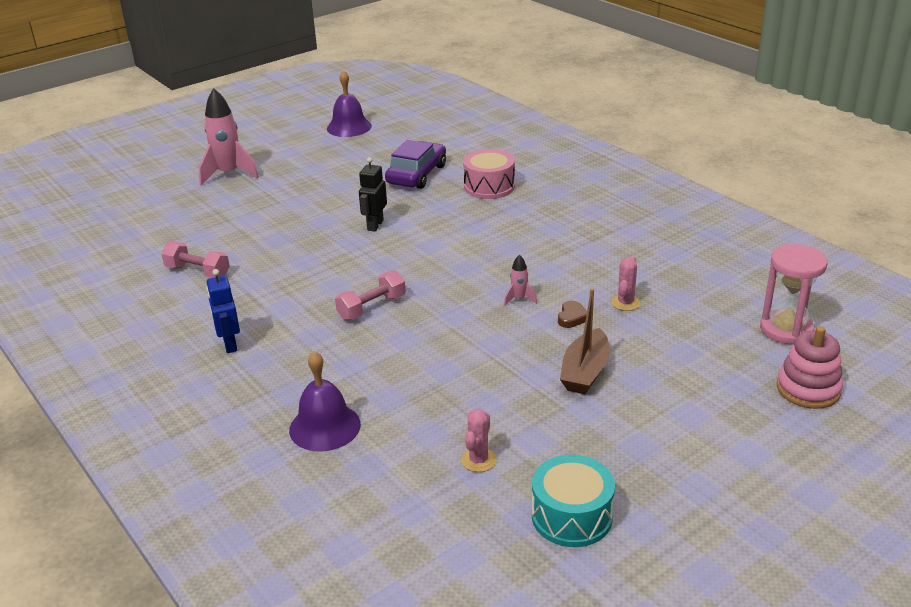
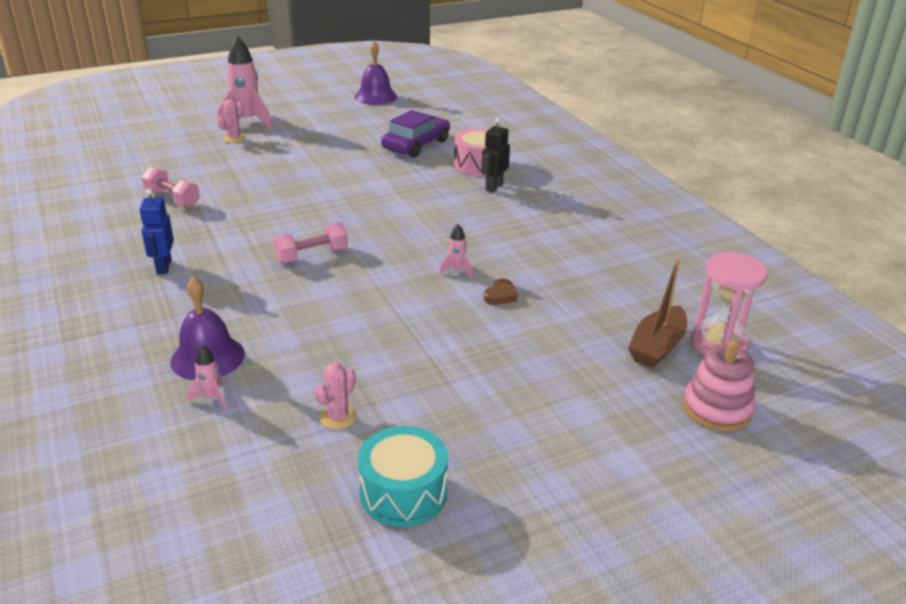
camera: 10 degrees right, 0 degrees up
black robot [359,157,387,231] -> black robot moved to [481,118,510,193]
brown boat [560,288,610,394] -> brown boat moved to [628,259,687,368]
pink cactus [611,256,641,311] -> pink cactus moved to [218,99,246,143]
none -> pink rocket [187,345,226,409]

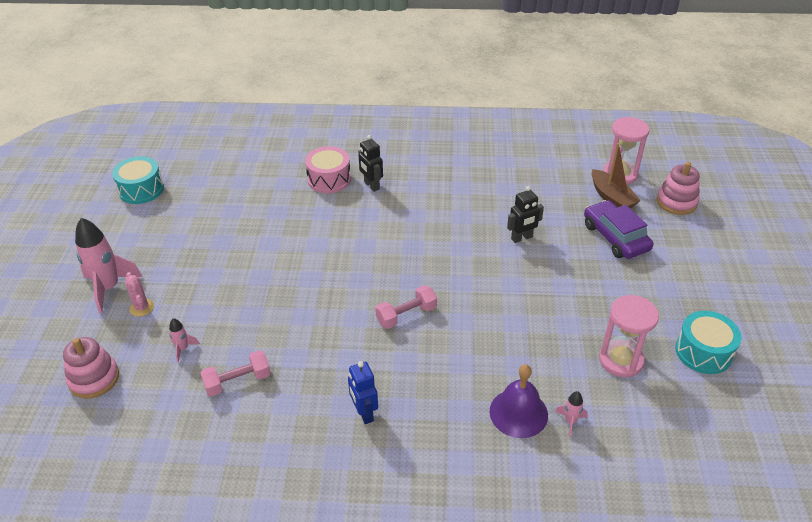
camera: 60 degrees left, 10 degrees up
blue robot [139,189,174,274] -> blue robot turned 45 degrees clockwise [348,361,378,424]
pink dumbbell [273,222,348,263] -> pink dumbbell turned 60 degrees clockwise [375,285,437,329]
pink cactus [315,362,357,430] -> pink hourglass [599,295,659,377]
purple bell [355,41,397,105] -> turquoise drum [112,156,164,204]
purple car [381,110,450,158] -> purple car moved to [584,200,653,259]
pink rocket [439,224,473,277] -> pink rocket moved to [169,318,200,362]
brown heart [484,279,518,305] -> black robot [507,186,544,243]
none -> pink stacking toy [63,337,119,399]

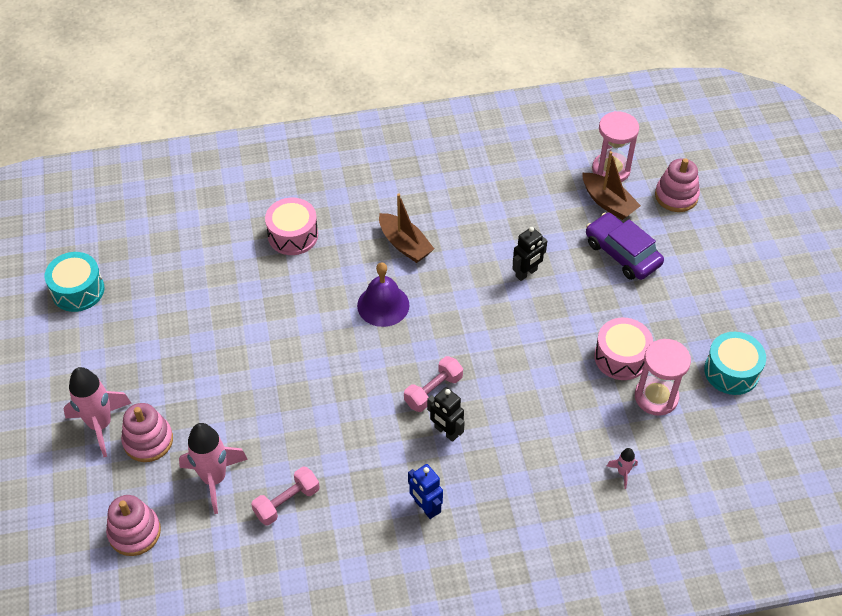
camera: 15 degrees left, 10 degrees up
pink cactus [125,272,154,317] -> pink stacking toy [121,403,173,462]
pink rocket [169,318,200,362] -> pink rocket [179,423,248,514], size x2.17
black robot [358,135,383,192] -> black robot moved to [427,387,465,442]
purple bell [490,364,548,438] -> purple bell moved to [357,262,410,327]
none -> brown boat [379,194,434,263]
none -> pink drum [594,318,653,380]

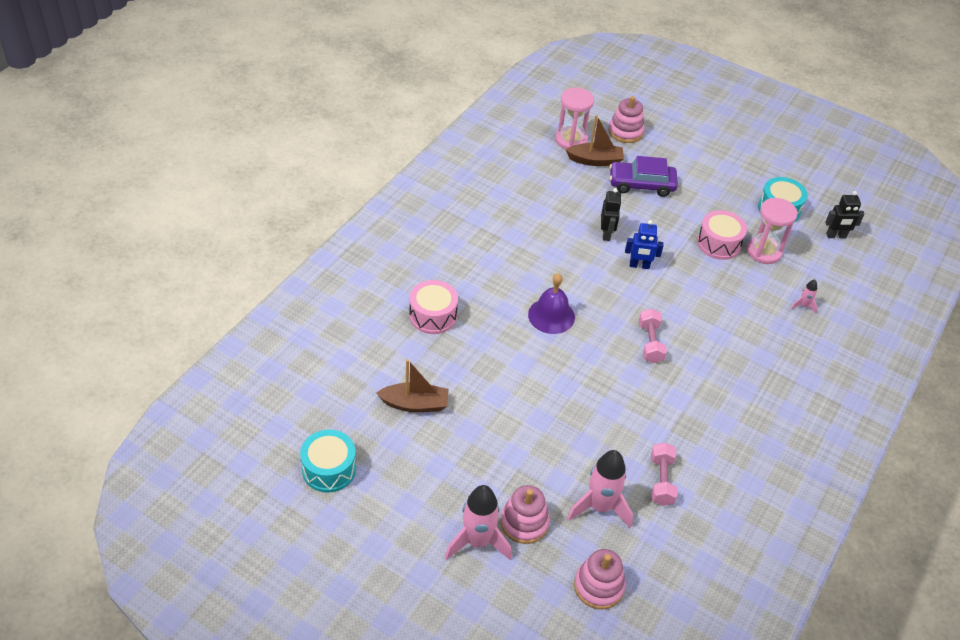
camera: 50 degrees left, 5 degrees down
brown boat [379,194,434,263] -> brown boat moved to [377,359,449,412]
blue robot [408,464,443,519] -> blue robot moved to [625,220,664,269]
black robot [427,387,465,442] -> black robot moved to [825,191,864,238]

